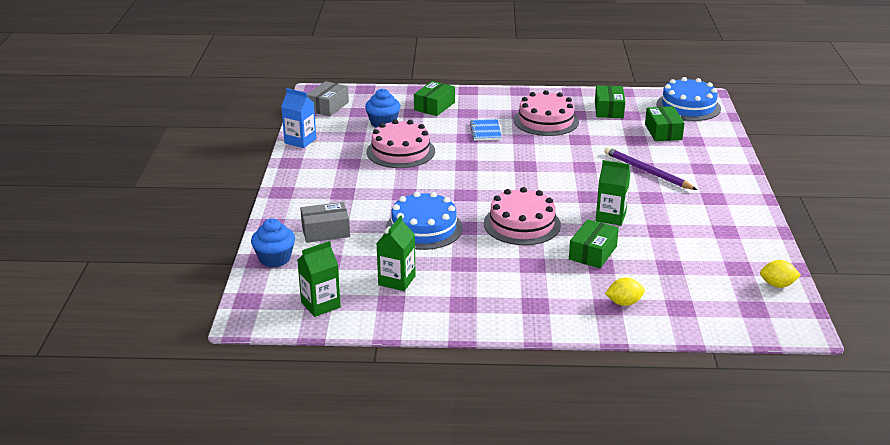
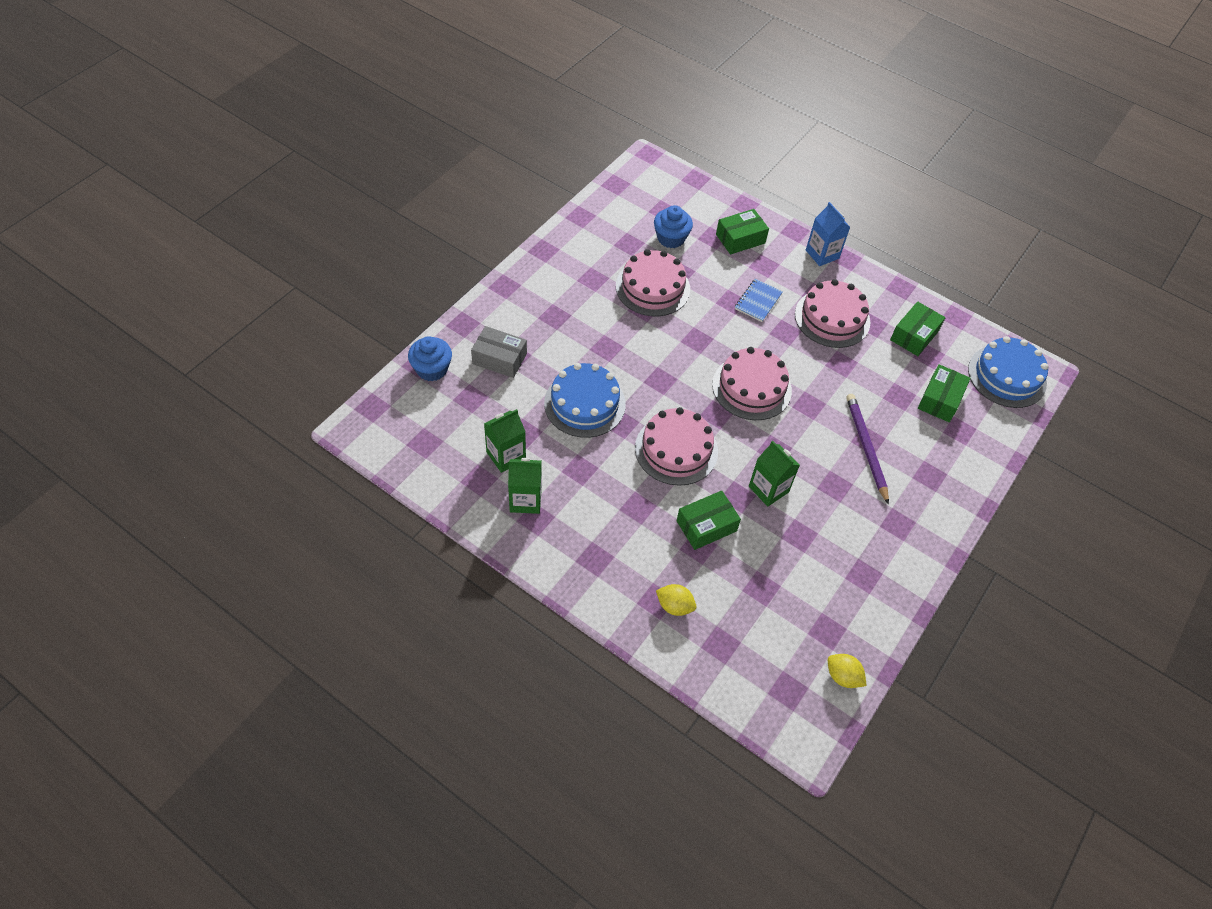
camera: 30 degrees right, 25 degrees up
blue carton [281,88,316,148] -> blue carton moved to [806,202,850,266]
green carton [297,241,341,317] -> green carton moved to [508,458,542,514]
grey box [307,81,349,116] -> none
none -> pink cake [712,347,792,420]

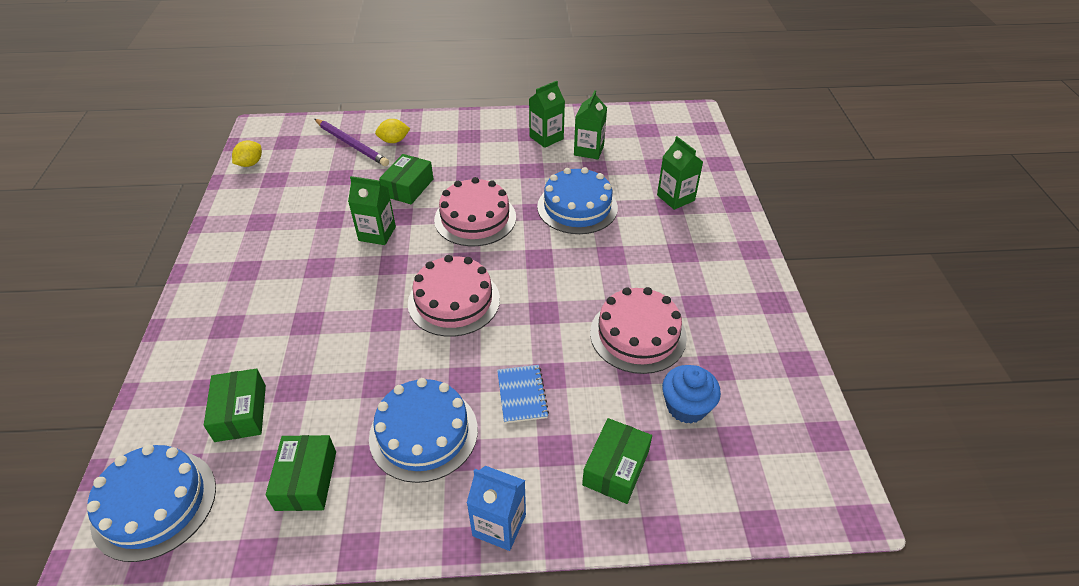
camera: 145 degrees right, 10 degrees down
blue cupcake [408,336,452,381] -> none
grey box [471,326,527,378] -> green carton [657,136,703,210]
pink cake [795,279,871,348] -> blue cake [369,378,478,483]
yellow lemon [828,654,867,688] -> yellow lemon turned 60 degrees counterclockwise [232,140,262,167]
purple pencil [846,394,889,505] -> purple pencil moved to [314,119,389,166]

